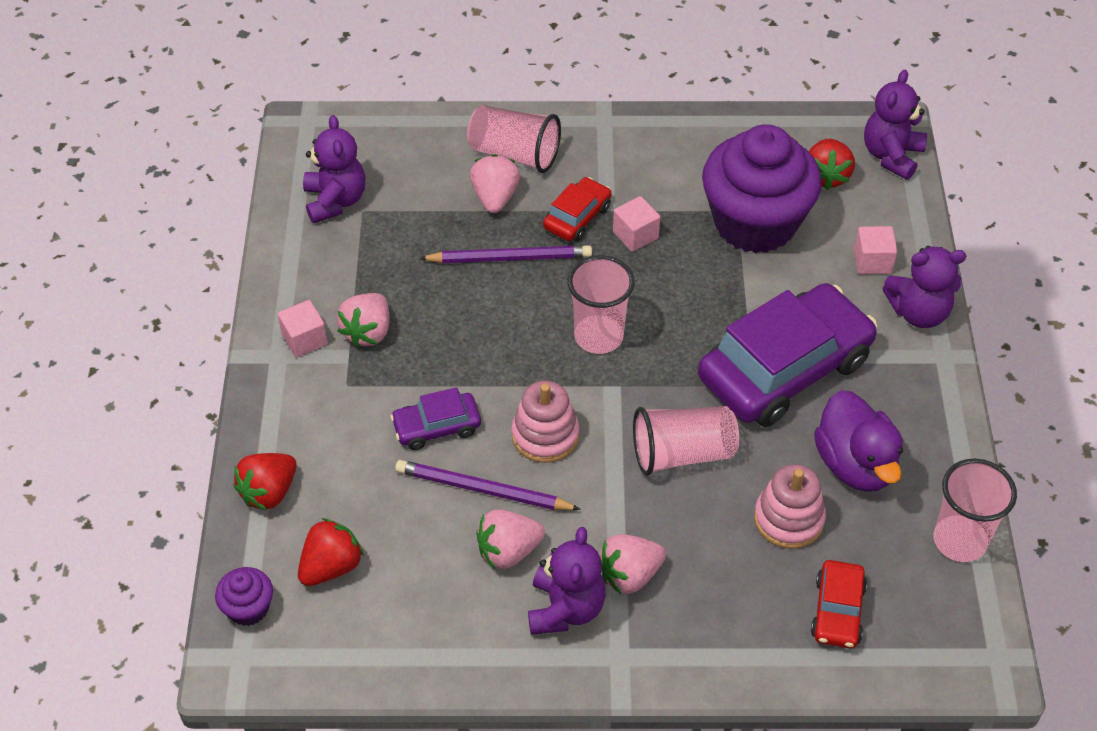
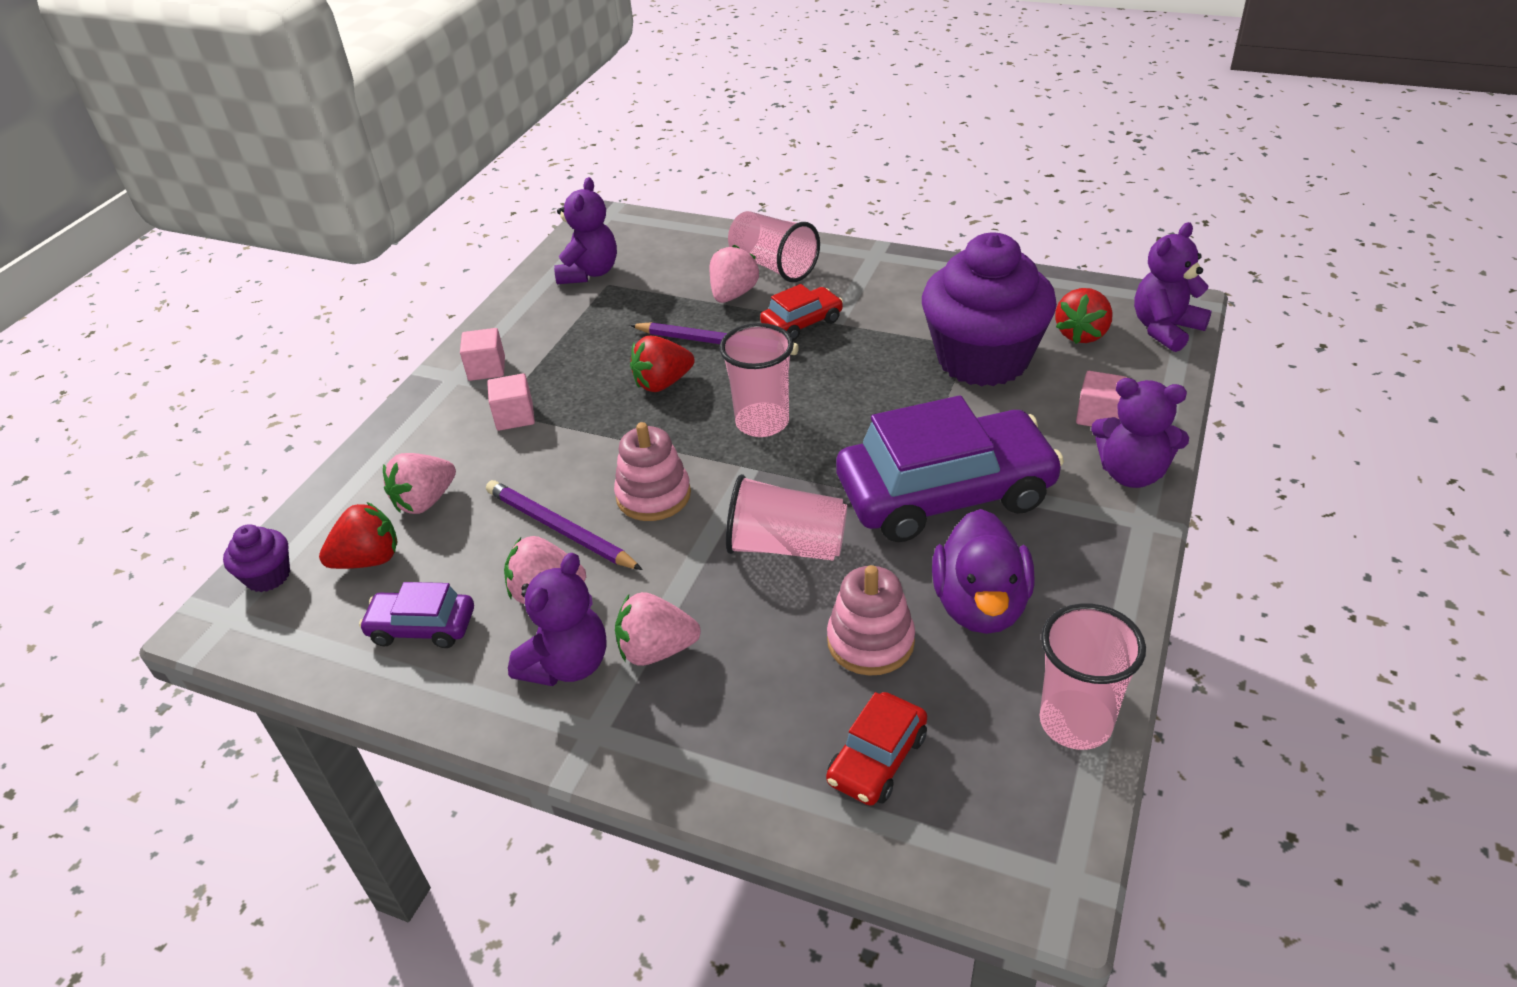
camera: 25 degrees right, 10 degrees down
red strawberry [233,453,297,511] -> red strawberry moved to [630,336,695,392]
pink strawberry [337,293,390,347] -> pink strawberry moved to [383,453,456,514]
purple car [390,387,481,450] -> purple car moved to [359,582,474,648]
pink cube [613,196,660,252] -> pink cube moved to [487,374,535,431]

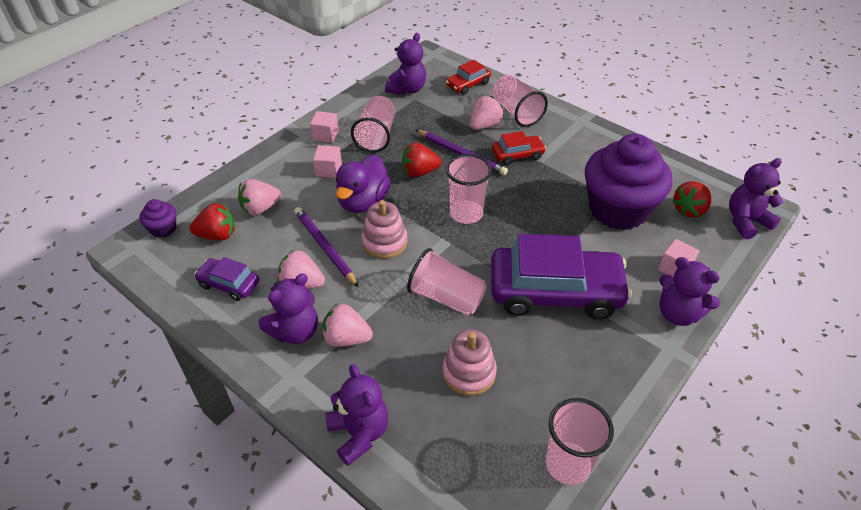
camera: 15 degrees right, 5 degrees up
red car [826,692,927,806] -> red car moved to [446,60,491,95]
purple duck [932,509,1035,634] -> purple duck moved to [336,154,391,213]
none -> purple teddy bear [325,364,388,466]
none -> pink cup [351,96,395,153]

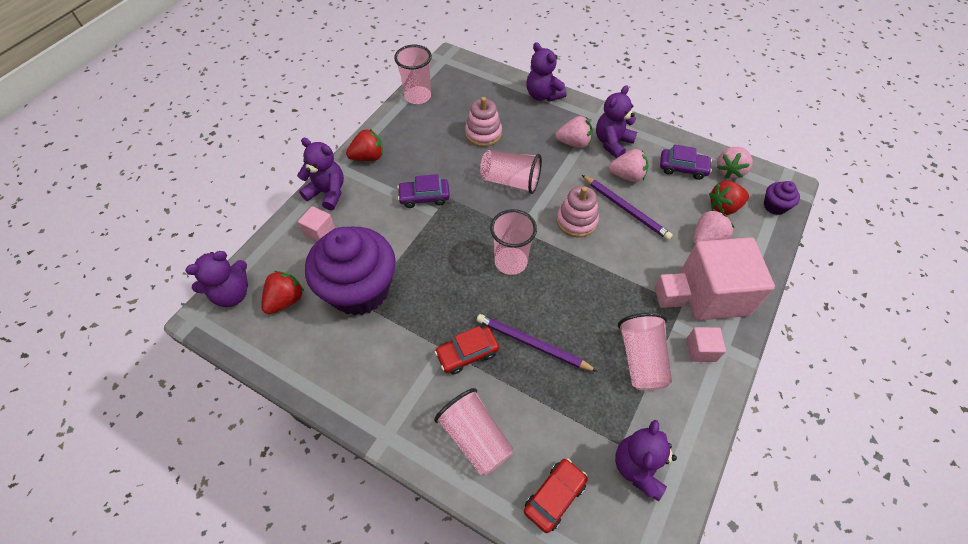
camera: 170 degrees right, 10 degrees up
purple duck [336,154,391,213] -> none
red strawberry [402,142,442,177] -> red strawberry moved to [346,129,383,161]
pink strawberry [470,96,504,130] -> pink strawberry moved to [717,147,753,179]
purple car [491,234,632,320] -> purple car [397,174,450,208], size x0.47
none -> pink cube [680,237,775,320]

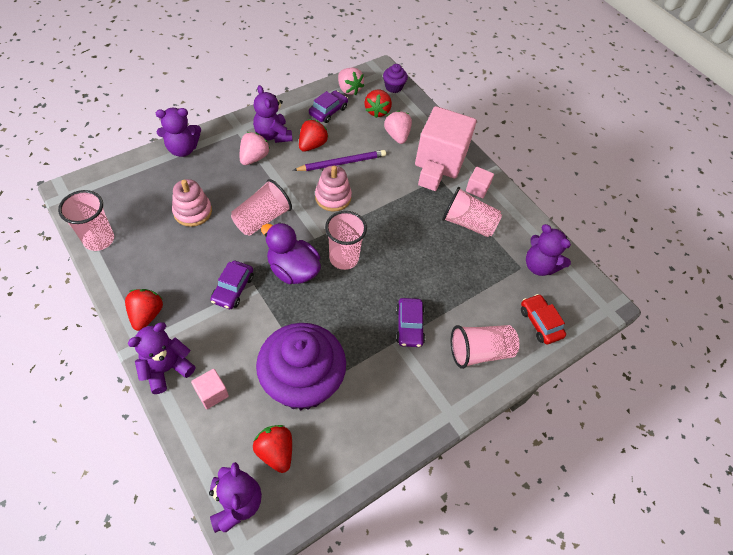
camera: 70 degrees left, 0 degrees up
red car [435,326,499,375] -> purple car [396,298,425,347]
purple pencil [476,314,598,372] -> none
pink strawberry [609,149,648,182] -> red strawberry [299,119,328,152]
none -> purple duck [261,222,321,284]

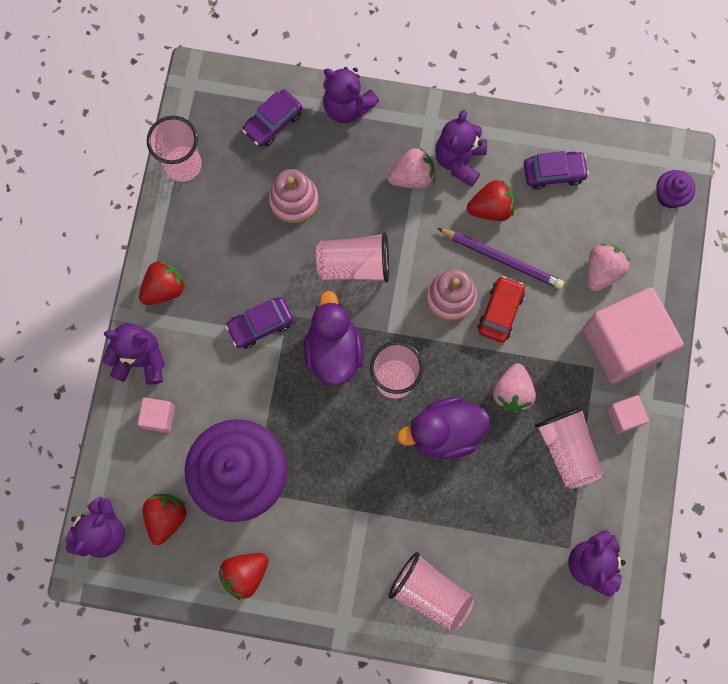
camera: 50 degrees right, 20 degrees up
pink strawberry [338,67,364,95] -> pink strawberry moved to [493,363,536,412]
red strawberry [364,90,392,118] -> red strawberry moved to [219,553,268,600]
purple car [396,298,425,347] -> purple car moved to [242,90,302,147]
pink cube [418,160,445,191] -> none
red car [521,294,566,344] -> red car moved to [478,276,525,343]
none -> purple duck [397,397,490,459]

